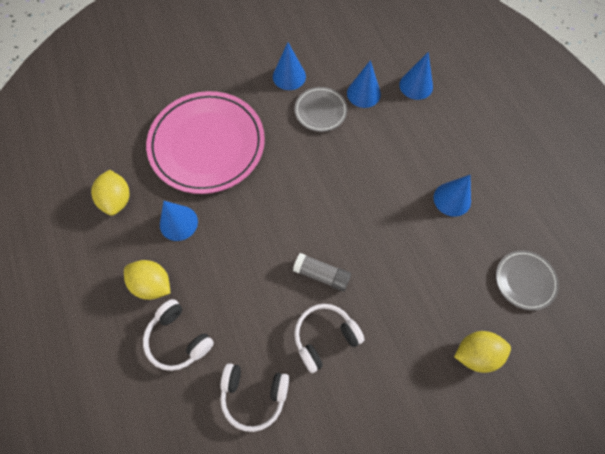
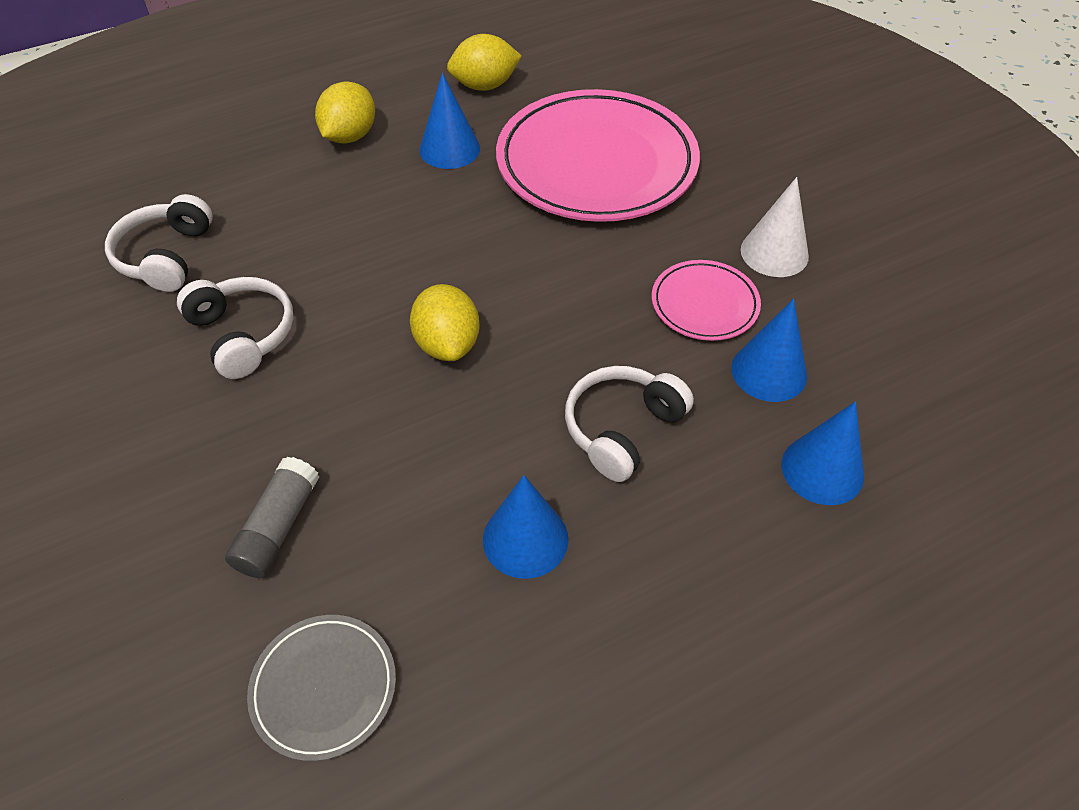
camera: 85 degrees right, 15 degrees down
white headphones [143,299,214,371] -> white headphones moved to [565,366,694,482]
blue cone [273,42,306,90] -> white cone [741,177,809,277]
grey glue stick [293,253,351,292] -> grey glue stick moved to [225,457,319,578]
grey plate [295,87,348,132] -> pink plate [652,260,761,341]
yellow lemon [454,331,511,373] -> yellow lemon moved to [410,284,479,361]

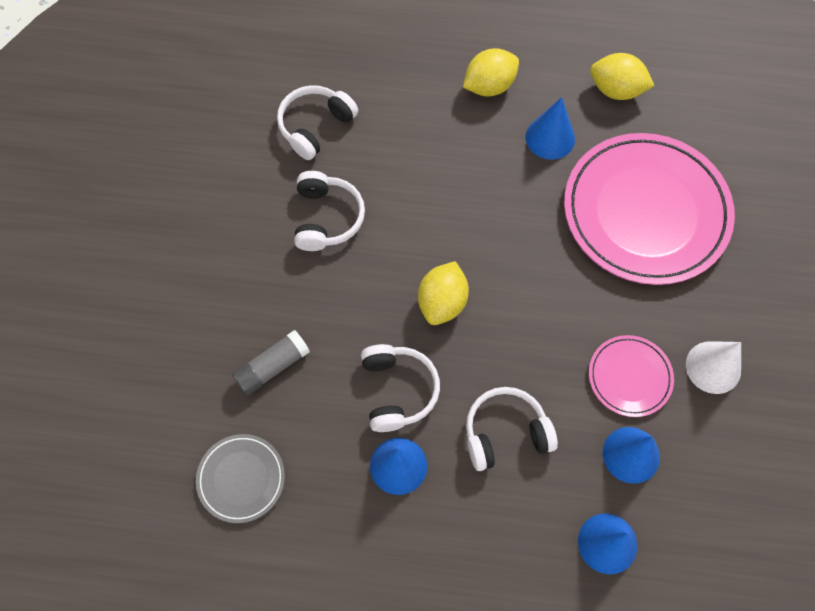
camera: 35 degrees right, 15 degrees up
none -> white headphones [361,344,440,432]

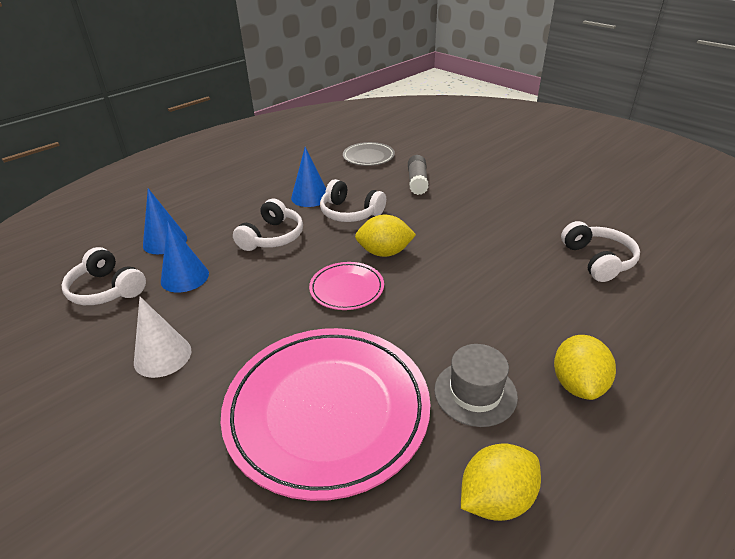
camera: 130 degrees right, 30 degrees down
white headphones [294,171,365,251] -> white headphones moved to [61,247,146,305]
yellow lemon [418,261,469,325] -> yellow lemon turned 60 degrees counterclockwise [355,215,416,257]
blue cone [525,97,575,160] -> grey hat [434,344,518,427]
pink plate [589,335,674,417] -> pink plate moved to [309,262,384,310]

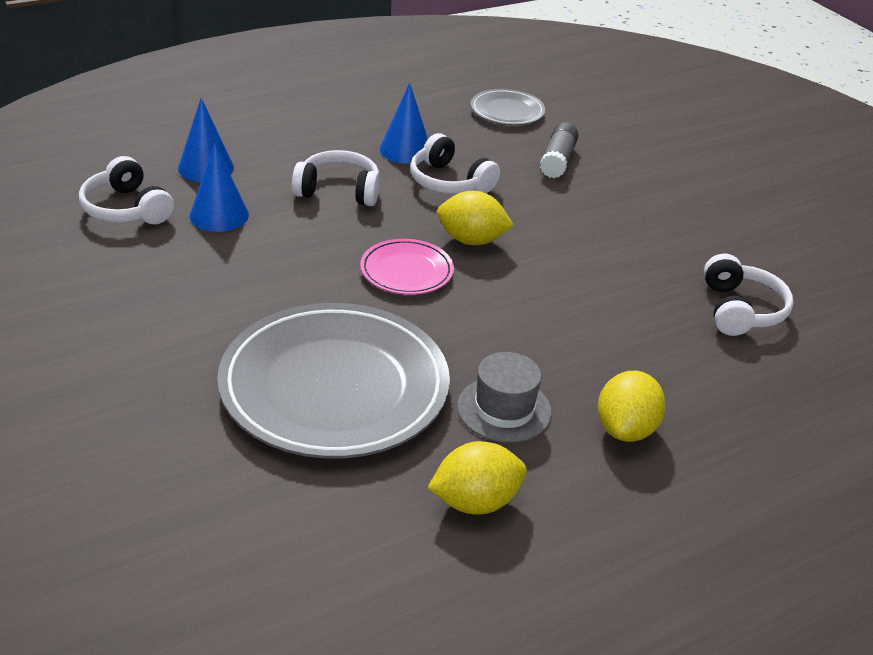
camera: 10 degrees right, 0 degrees up
white cone [134,297,191,378] -> none
pink plate [221,328,430,501] -> grey plate [217,303,450,459]
white headphones [233,199,303,251] -> white headphones turned 120 degrees counterclockwise [292,150,380,206]

